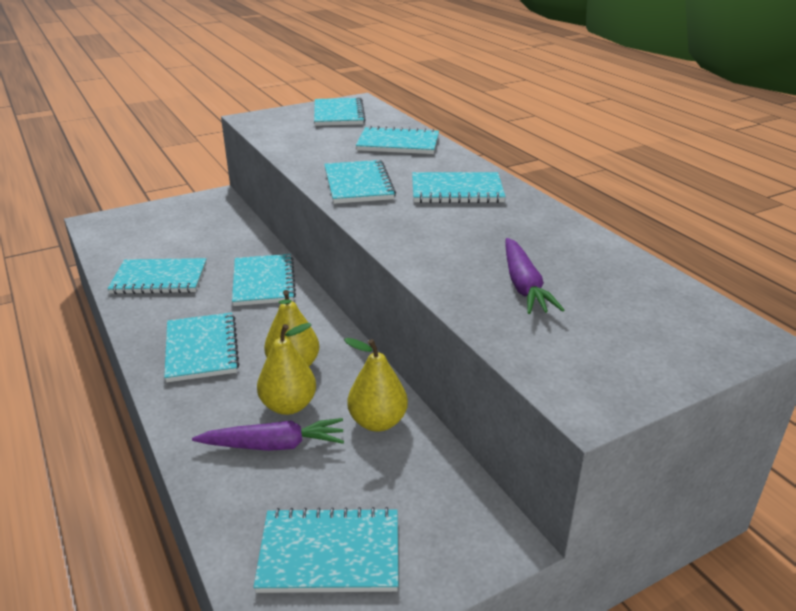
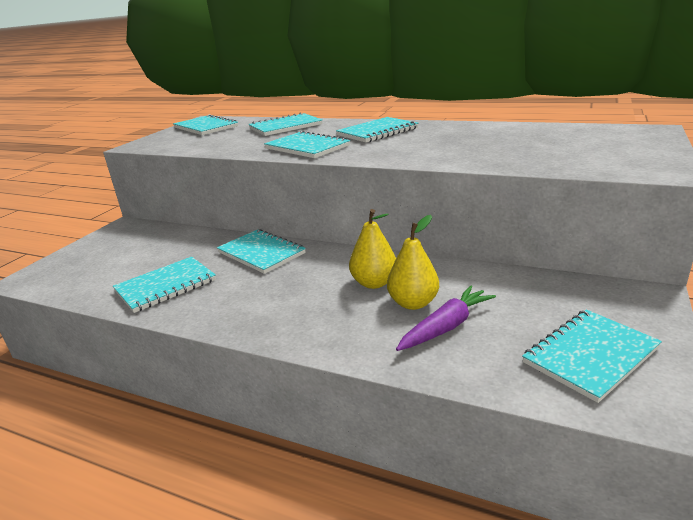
camera: 35 degrees left, 5 degrees down
turquoise notebook [164,312,240,382] -> none
yellow pear [344,338,408,431] -> none
purple carrot [505,238,564,314] -> none

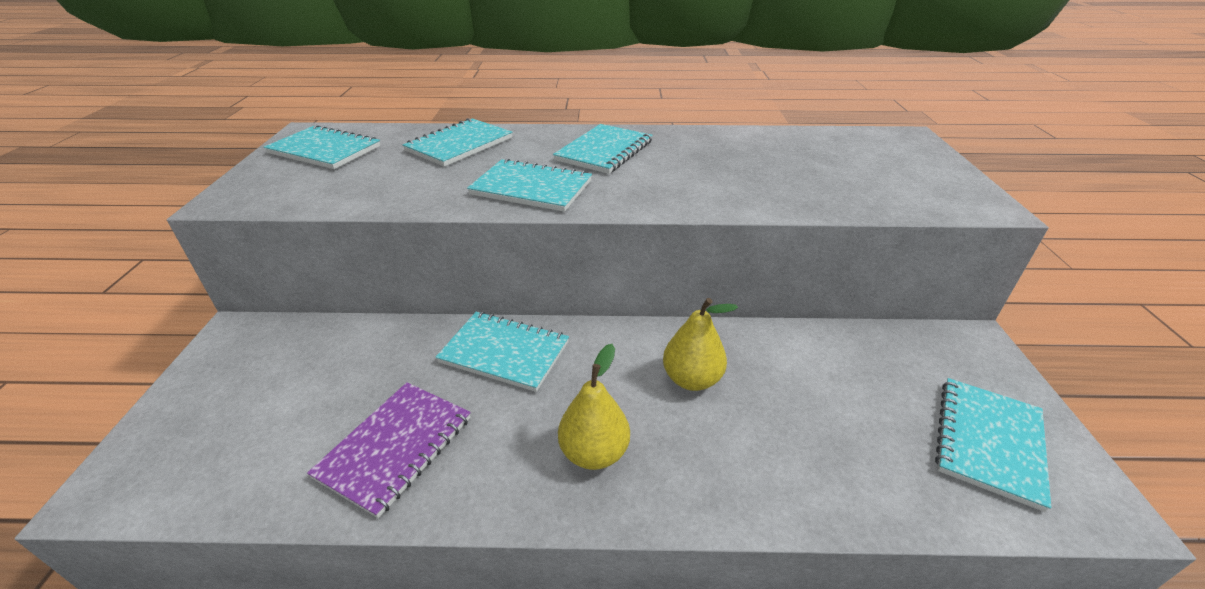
camera: 25 degrees left, 10 degrees up
turquoise notebook [113,257,216,313] -> purple notebook [307,382,471,518]
yellow pear [387,215,439,310] -> yellow pear moved to [558,344,630,470]
purple carrot [396,286,496,351] -> none

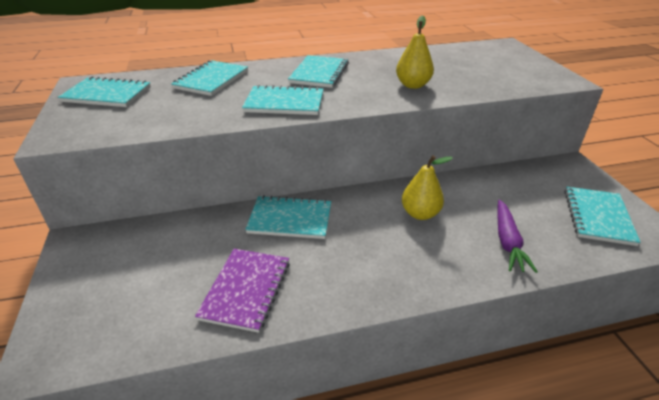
camera: 15 degrees left, 0 degrees up
yellow pear [558,344,630,470] -> yellow pear moved to [396,15,434,89]
none -> purple carrot [498,200,538,273]

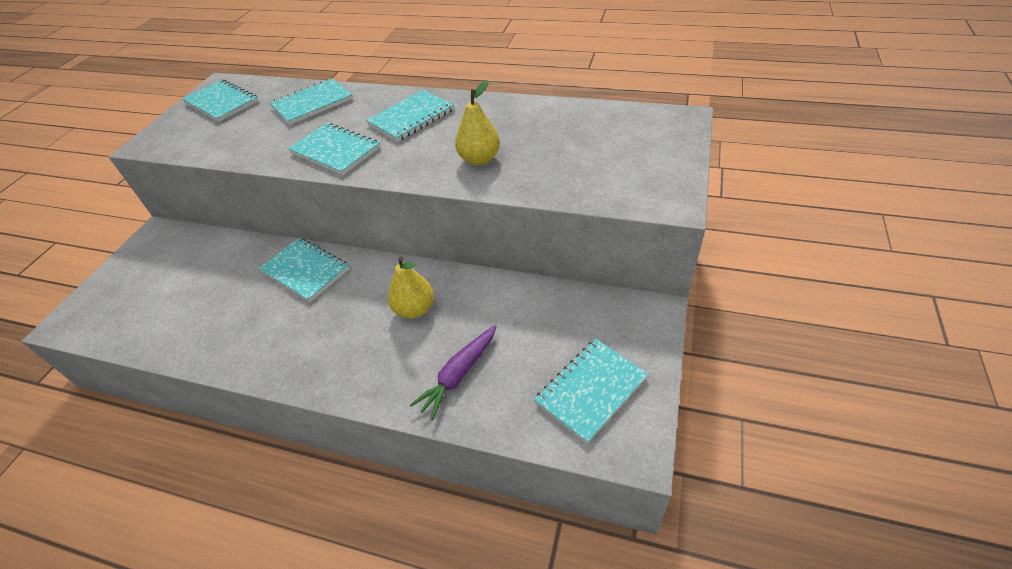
camera: 35 degrees right, 10 degrees up
purple notebook [195,249,290,333] -> none

